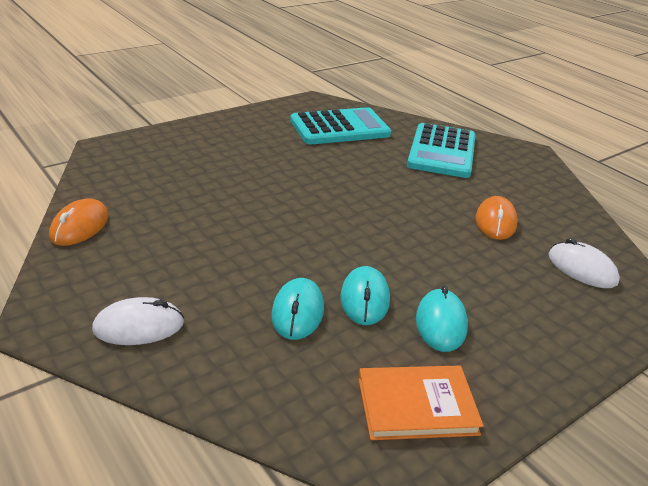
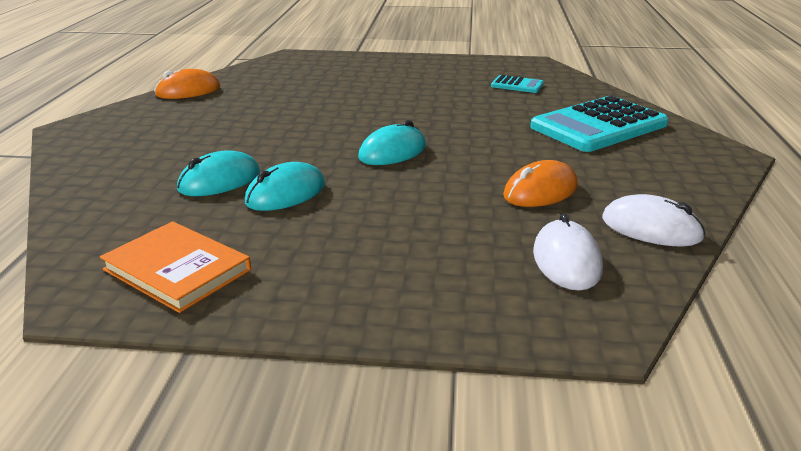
camera: 45 degrees right, 5 degrees down
white mouse [92,297,184,345] -> white mouse moved to [602,194,706,247]
turquoise calculator [290,107,391,144] -> turquoise calculator [491,75,544,93], size x0.45
turquoise mouse [416,286,468,352] -> turquoise mouse moved to [358,120,426,165]

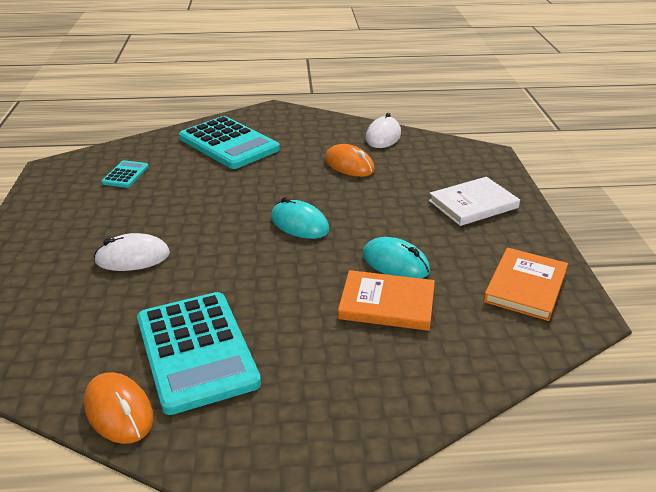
camera: 100 degrees left, 5 degrees up
turquoise mouse [177,150,260,196] -> orange book [338,270,435,331]
white mouse [533,213,603,291] -> white mouse moved to [94,233,170,271]
none -> turquoise calculator [137,292,261,415]
none -> white book [429,177,520,226]

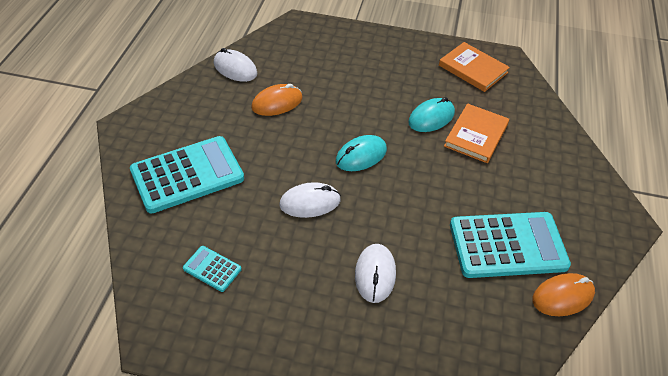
camera: 75 degrees left, 15 degrees up
white book [429,177,520,226] -> none
none -> white mouse [279,182,341,218]

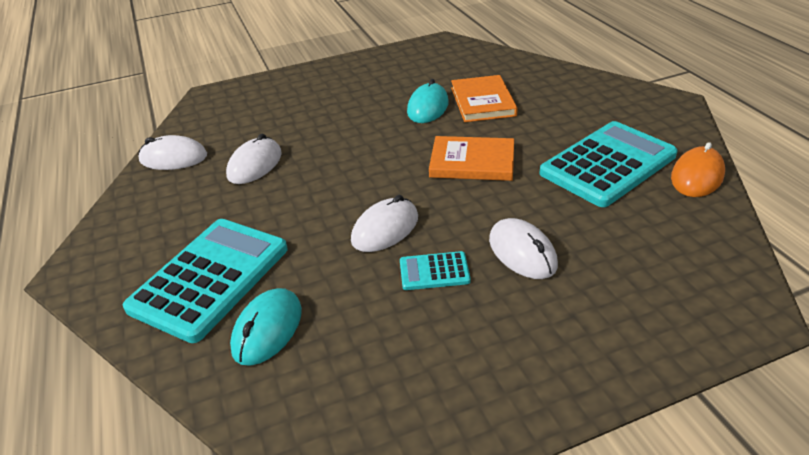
camera: 30 degrees left, 10 degrees down
turquoise calculator [183,246,242,292] -> turquoise calculator moved to [400,251,471,290]
orange mouse [251,84,302,116] -> white mouse [226,134,282,184]
turquoise mouse [336,135,387,171] -> turquoise mouse moved to [230,288,302,366]
orange book [439,42,510,92] -> orange book moved to [429,136,514,181]

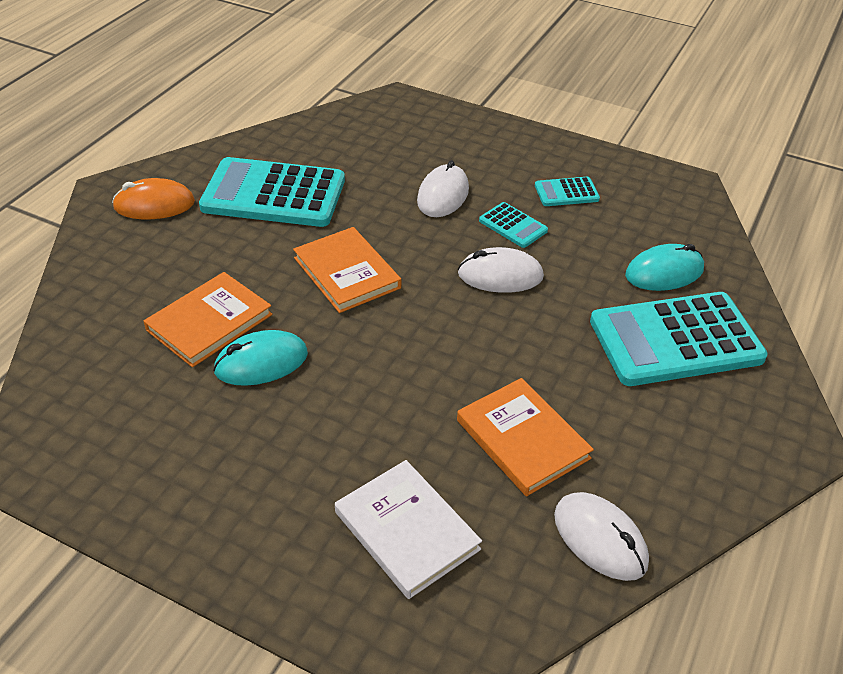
camera: 135 degrees left, 5 degrees up
white mouse [226,134,282,184] -> orange book [457,378,594,496]
orange mouse [671,142,725,197] -> orange mouse moved to [112,178,195,219]
none -> white book [335,460,482,599]
none -> turquoise calculator [535,177,600,206]

